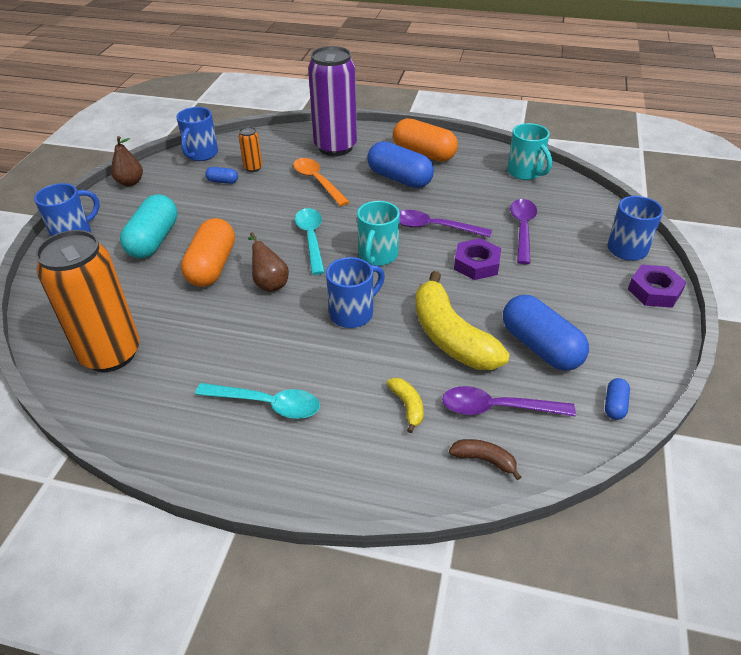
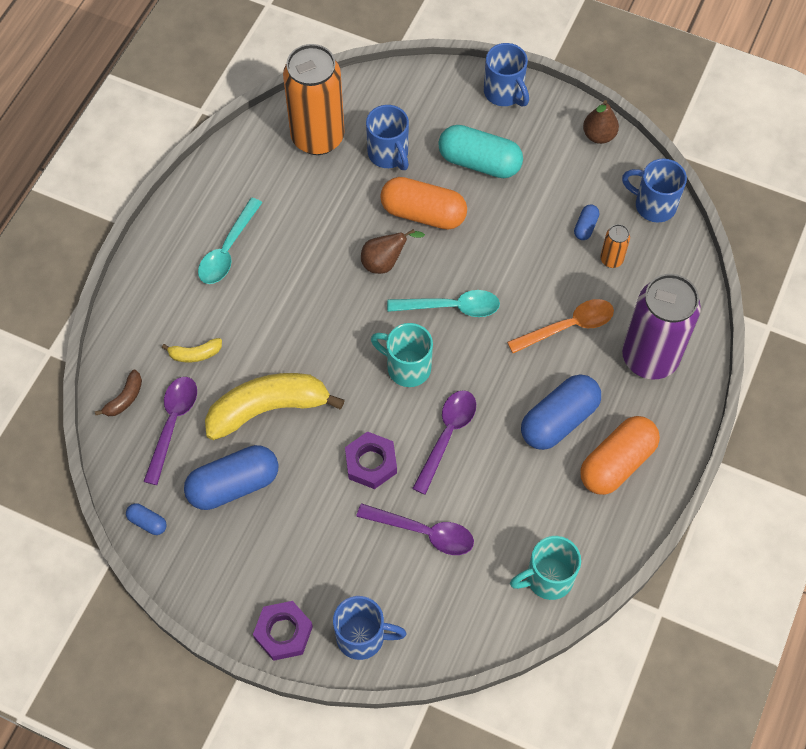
camera: 100 degrees right, 20 degrees up
blue mug [326,257,385,328] -> blue mug moved to [366,105,409,170]

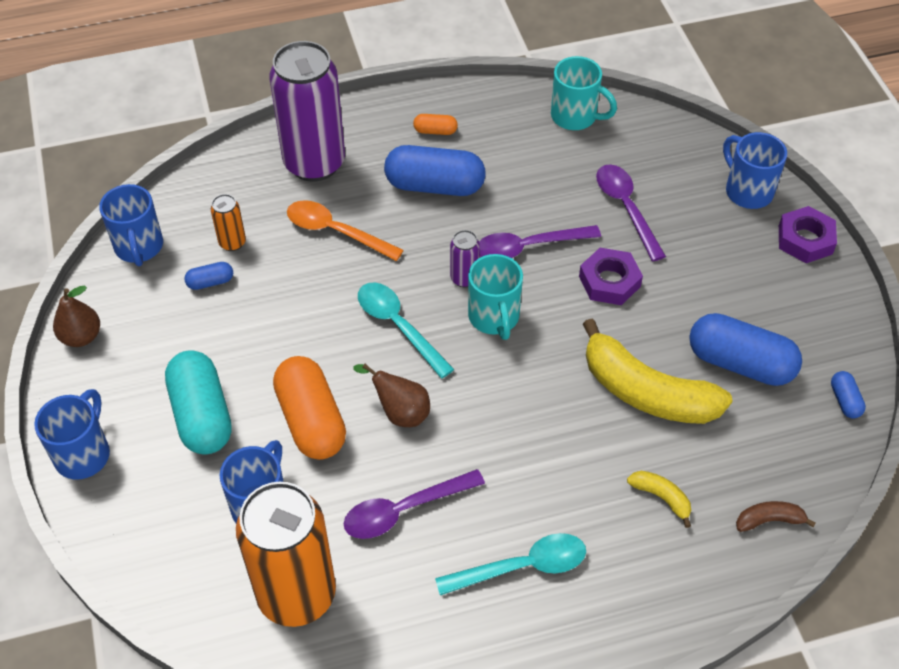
camera: 130 degrees left, 10 degrees down
purple spoon [143,377,197,485] -> purple spoon moved to [344,469,485,539]
orange capsule [580,416,660,495] -> orange capsule [413,114,458,135], size x0.46
none -> purple can [450,230,480,287]

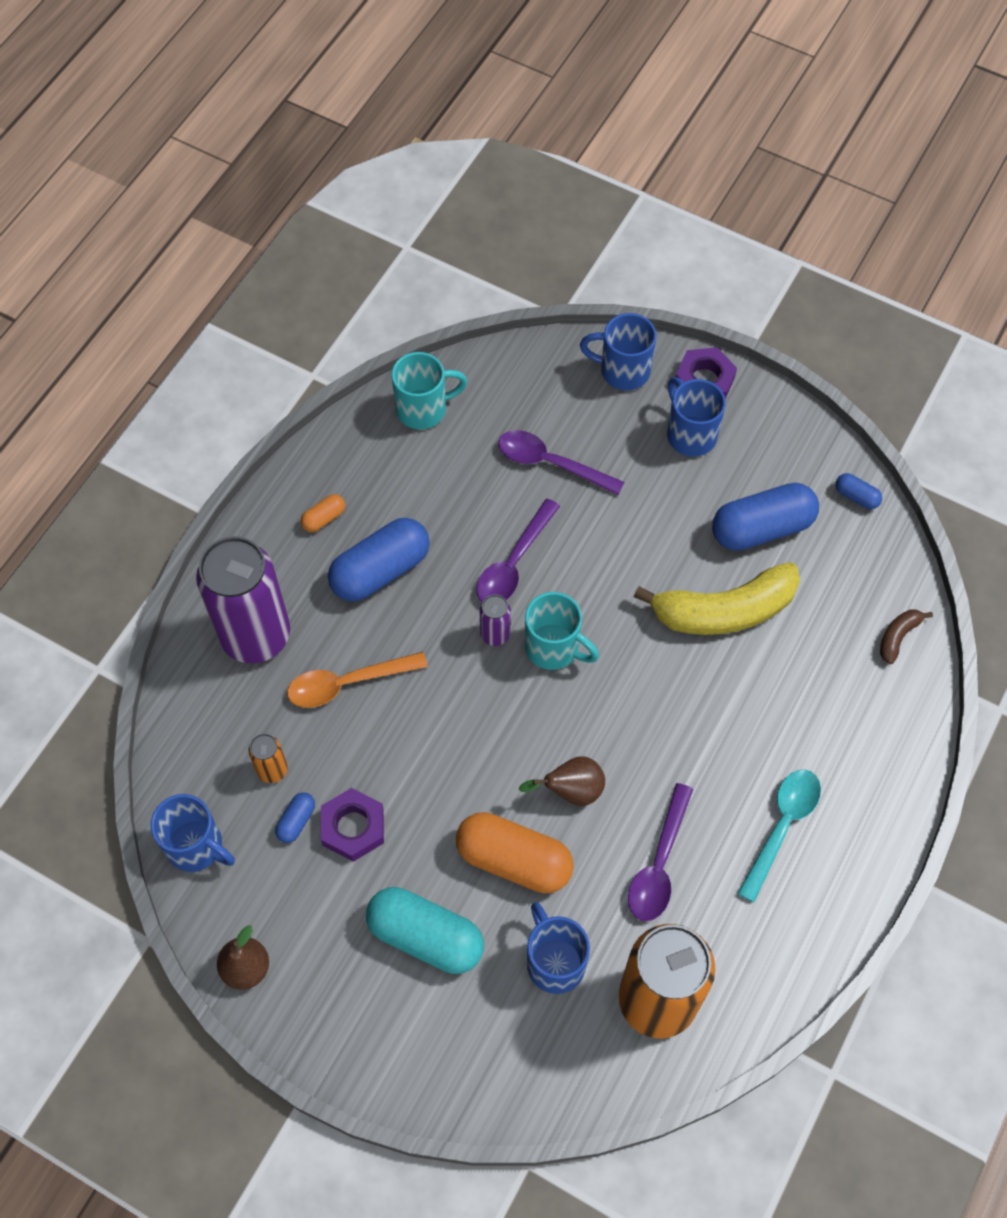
camera: 45 degrees left, 10 degrees up
blue mug [34,389,110,480] -> blue mug moved to [667,377,726,457]
turquoise spoon [358,283,454,378] -> none
purple nut [579,248,643,305] -> purple nut moved to [321,788,384,862]
yellow banana [627,471,691,528] -> none

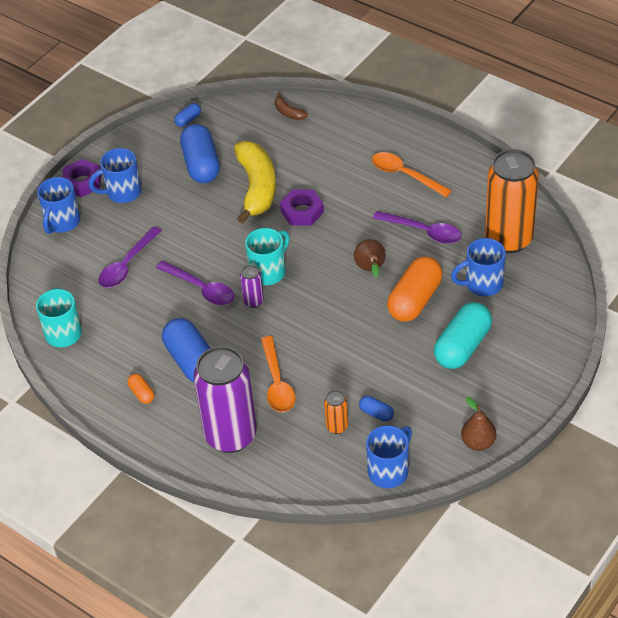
camera: 80 degrees left, 15 degrees down
purple nut [321,788,384,862] -> purple nut moved to [280,189,324,226]
turquoise spoon [737,769,821,902] -> orange spoon [372,152,452,197]

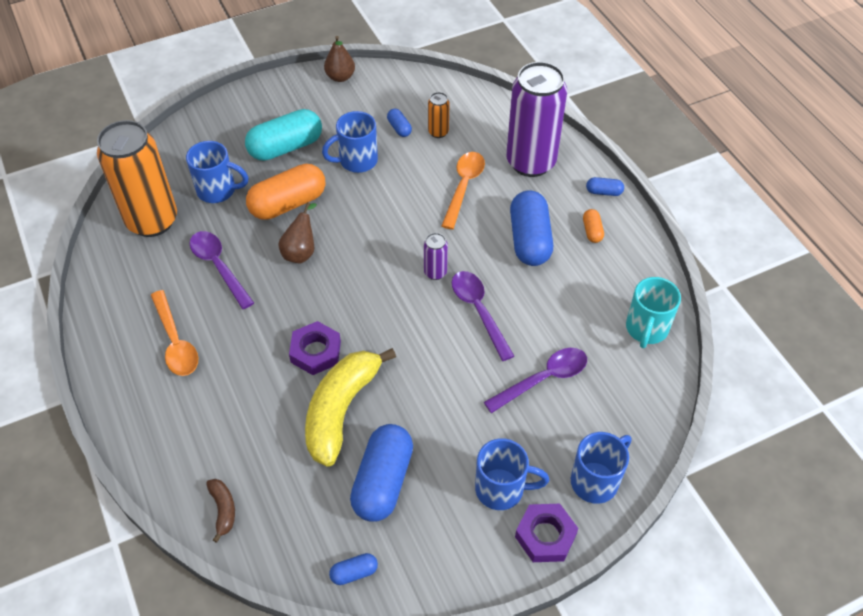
camera: 155 degrees left, 5 degrees up
turquoise mug [245,228,290,285] -> none
blue mug [366,425,412,488] -> blue mug moved to [322,111,378,173]
none -> blue capsule [586,177,624,196]

